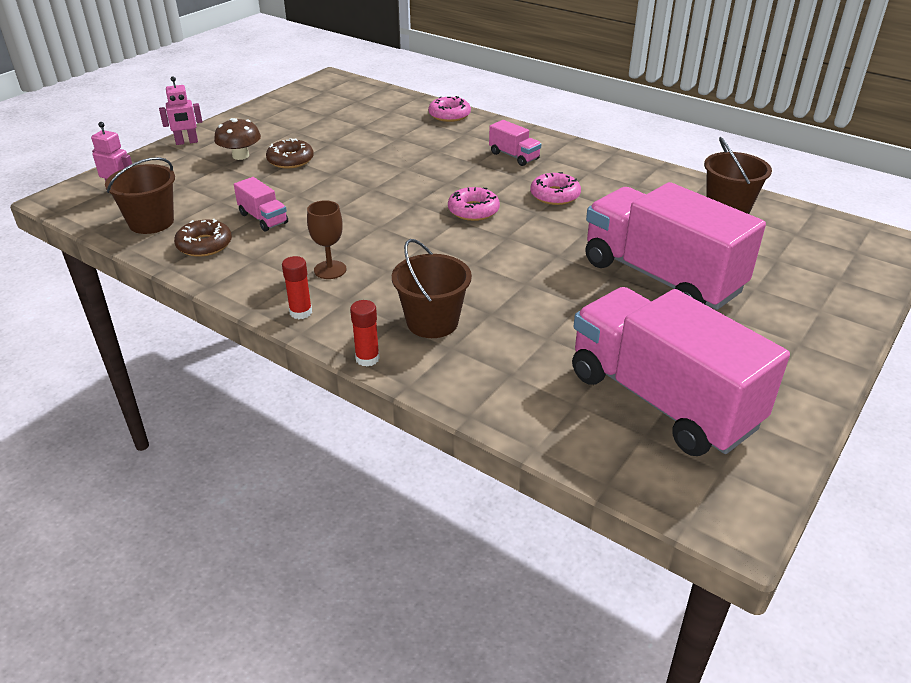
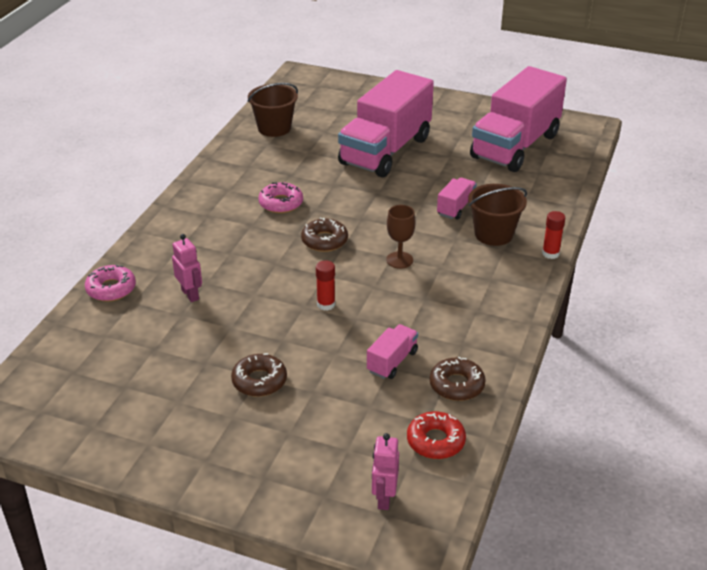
camera: 105 degrees left, 0 degrees up
brown bucket [105,157,175,234] -> red donut [407,411,466,459]
pink robot [159,76,202,145] -> pink robot moved to [172,234,202,302]
brown mushroom [214,118,261,160] -> none
red glue stick [282,256,312,319] -> red glue stick moved to [316,260,335,311]
brown goblet [307,200,346,279] -> brown goblet moved to [386,205,415,269]
pink donut [448,187,500,221] -> brown donut [301,218,348,252]
pink truck [489,120,541,166] -> pink truck moved to [437,178,477,220]

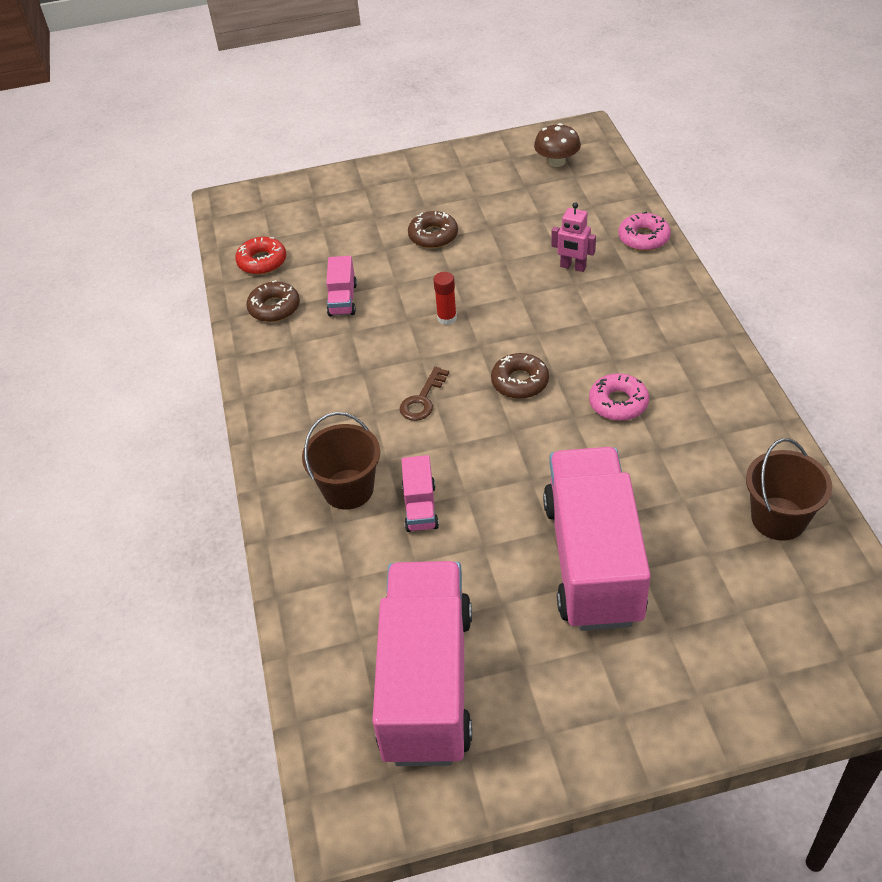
camera: 150 degrees right, 10 degrees up
pink robot [372,433,399,510] -> none
brown goblet [386,205,415,269] -> brown key [400,366,449,421]
red glue stick [542,211,565,259] -> none
none -> brown mushroom [534,123,581,167]

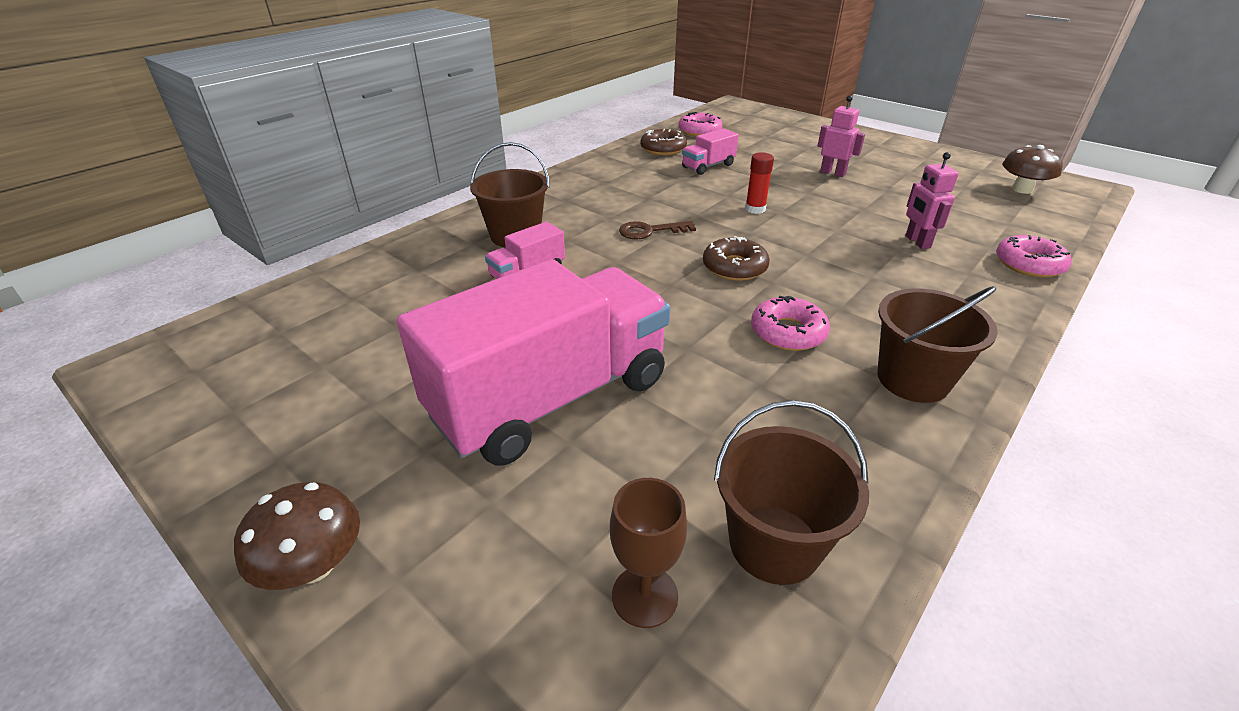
camera: 50 degrees right, 10 degrees down
red donut [235,237,286,275] -> pink donut [678,112,722,136]
pink truck [372,561,472,766] -> none
brown donut [408,211,458,248] -> pink robot [818,95,865,177]
none -> brown mushroom [234,482,360,590]
none -> brown goblet [610,478,687,628]
none -> brown bucket [877,286,998,403]

